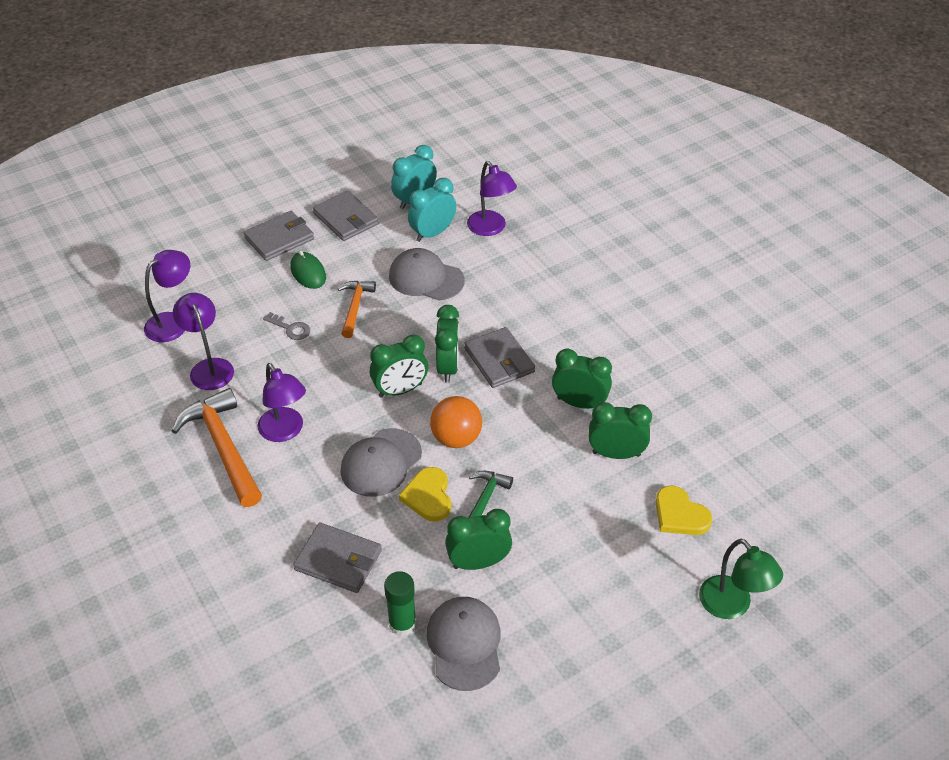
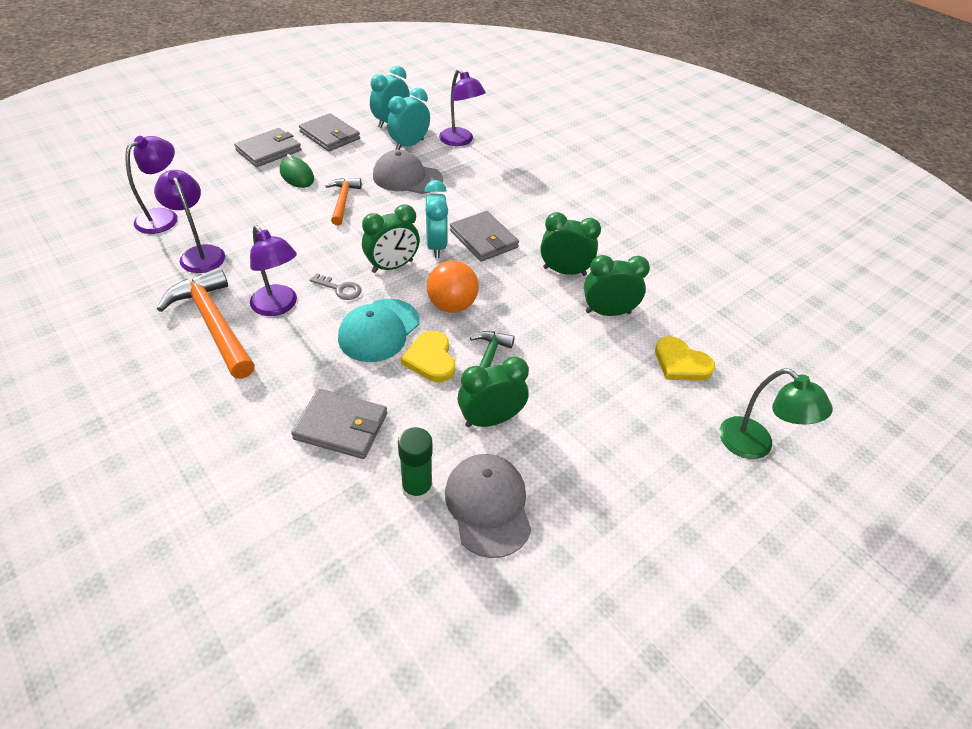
camera: 10 degrees left, 0 degrees up
grey key [263,312,310,340] -> grey key moved to [309,273,361,300]
grey cap [340,428,422,497] -> turquoise cap [338,299,420,362]
green clock [435,305,459,383] -> turquoise clock [424,180,448,258]

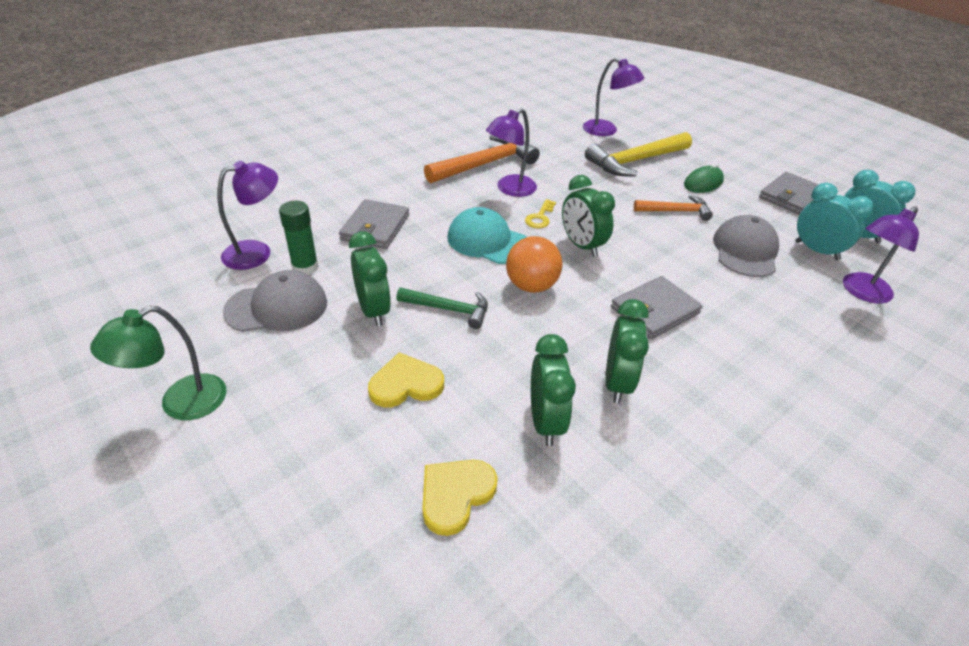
camera: 90 degrees right, 5 degrees down
purple lamp [154,170,225,273] -> purple lamp moved to [218,161,278,270]
grey wallet [234,128,301,167] -> none
grey key [309,273,361,300] -> yellow key [525,199,556,228]
yellow heart [401,331,455,382] -> yellow heart moved to [368,352,444,407]
turquoise clock [424,180,448,258] -> none
green lamp [719,368,833,459] -> green lamp moved to [90,306,226,420]
none -> yellow hammer [585,132,692,176]

